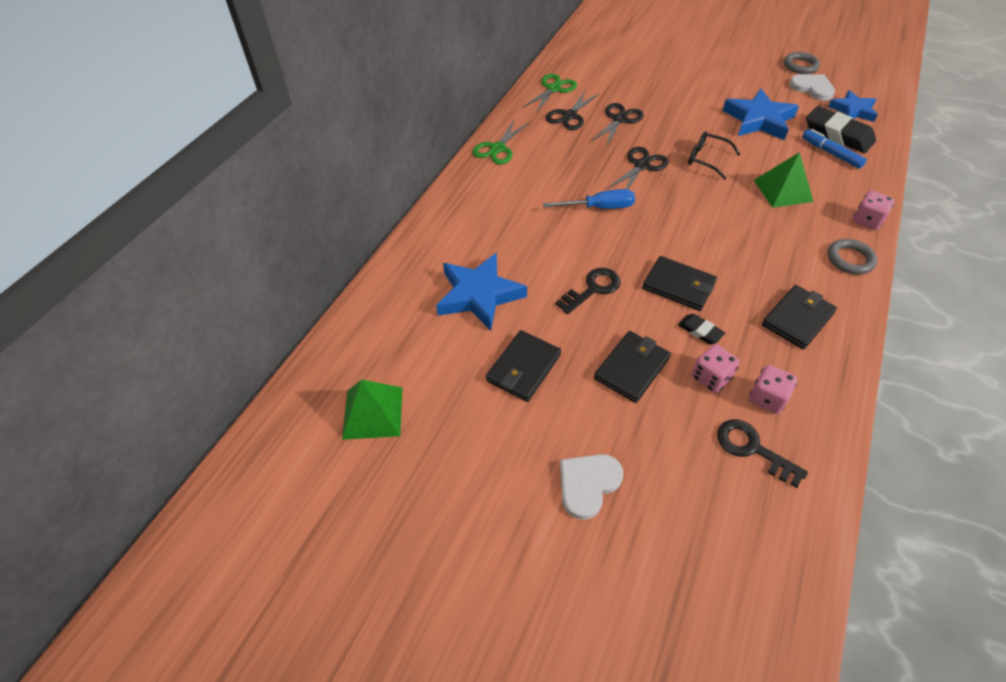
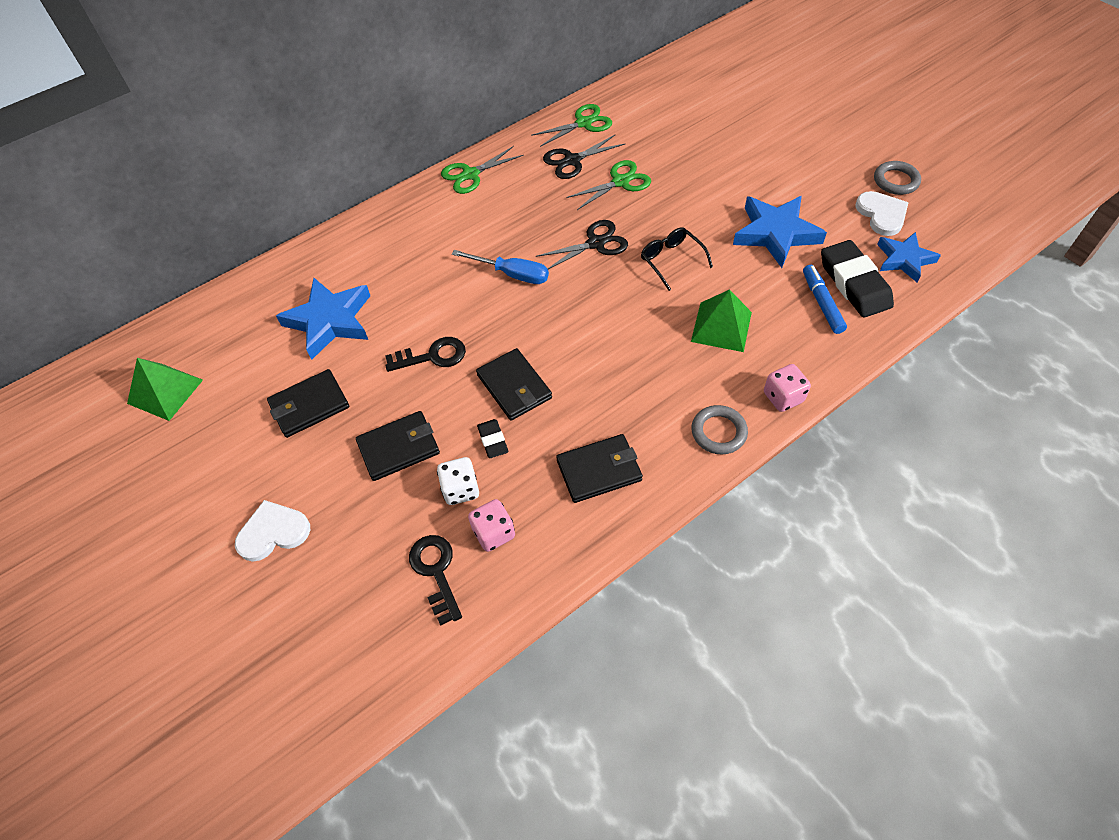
camera: 30 degrees right, 5 degrees up
black scissors [592,103,644,148] -> green scissors [566,160,651,210]
pink dice [692,344,740,393] -> white dice [437,457,479,505]

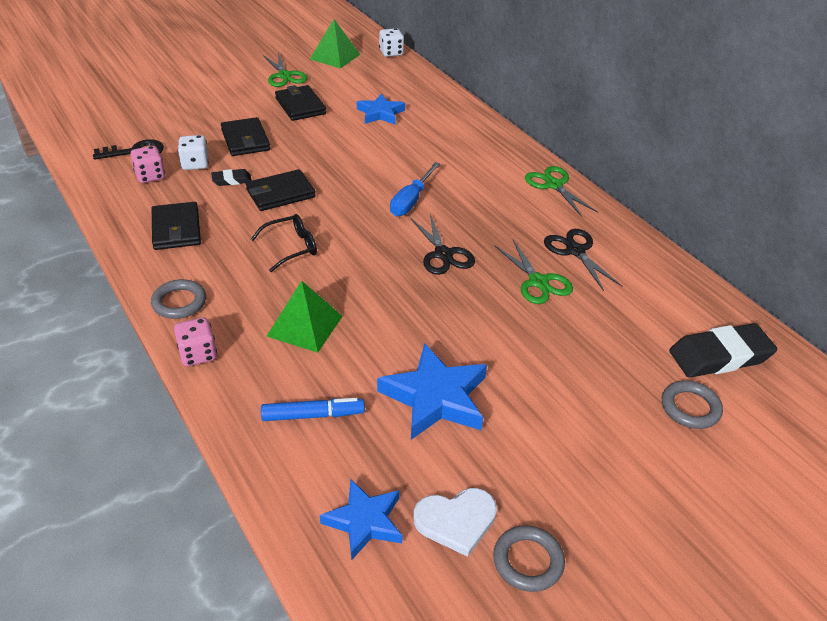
camera: 90 degrees right, 15 degrees down
white heart [235,500,310,562] -> none
blue star [276,278,371,360] -> blue star [357,93,405,124], size x0.65
black key [385,337,466,372] -> none
green scissors [531,104,612,147] -> green scissors moved to [263,52,308,87]
black glasses [641,227,713,291] -> black glasses moved to [251,214,317,272]
black eraser [821,240,894,318] -> black eraser moved to [669,323,777,378]
none -> white dice [379,28,404,57]
none -> grey ring [662,380,723,429]

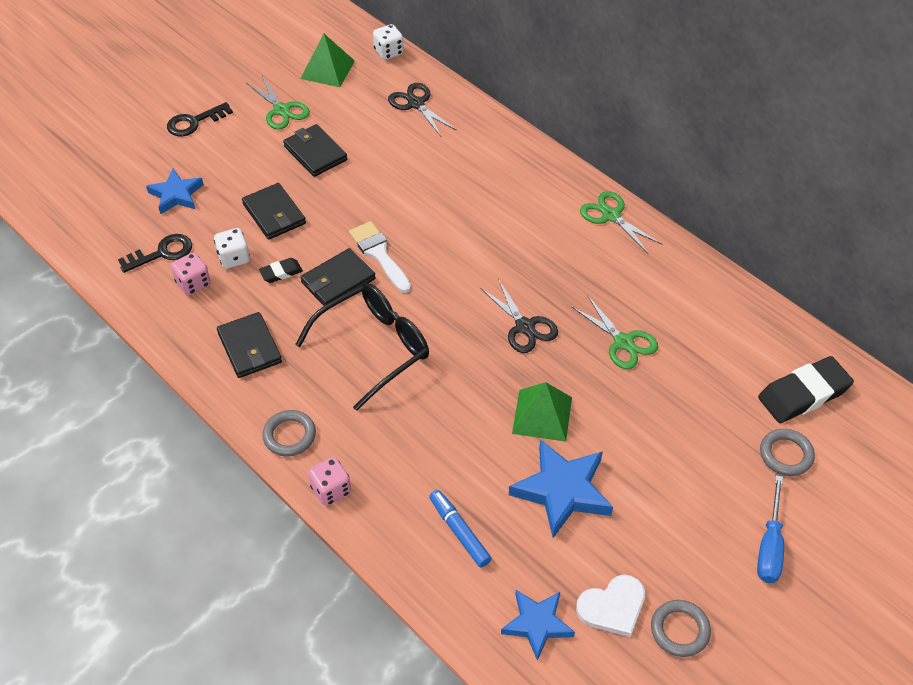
camera: 10 degrees left, 10 degrees up
black glasses [251,214,317,272] -> black glasses [295,283,429,411], size x1.81
blue marker [261,398,365,421] -> blue marker turned 105 degrees counterclockwise [429,490,492,568]
green pyramid [267,281,343,353] -> green pyramid moved to [512,382,572,442]
blue star [357,93,405,124] -> blue star moved to [146,169,204,214]
blue screwdriver [390,162,440,216] -> blue screwdriver moved to [757,475,784,583]
black scissors [544,229,622,291] -> black scissors moved to [388,83,457,136]
none -> black key [167,102,233,137]
none -> white brush [349,221,411,293]

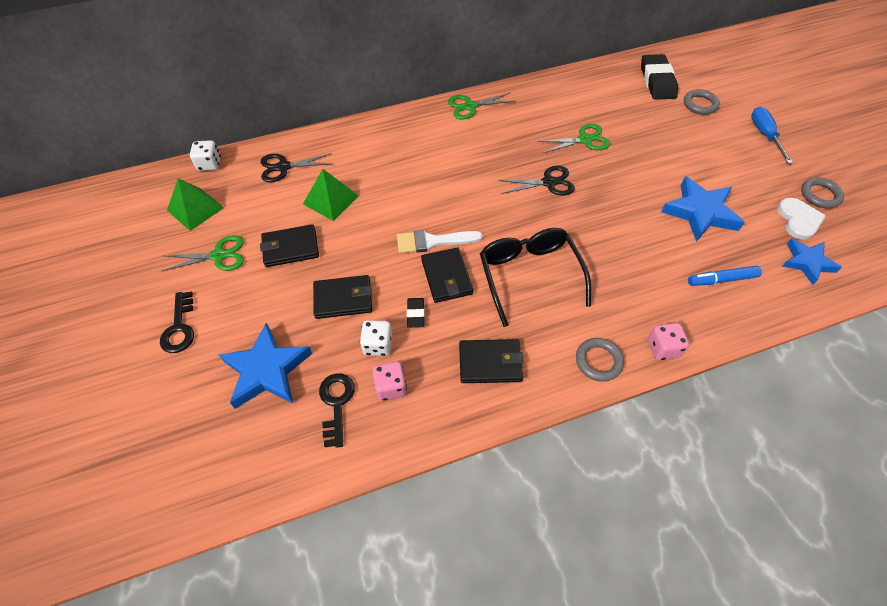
camera: 65 degrees left, 5 degrees up
blue star [146,169,204,214] -> blue star [219,323,312,409], size x1.54
green pyramid [512,382,572,442] -> green pyramid moved to [303,169,359,221]
blue screwdriver [757,475,784,583] -> blue screwdriver turned 135 degrees counterclockwise [751,107,793,164]

